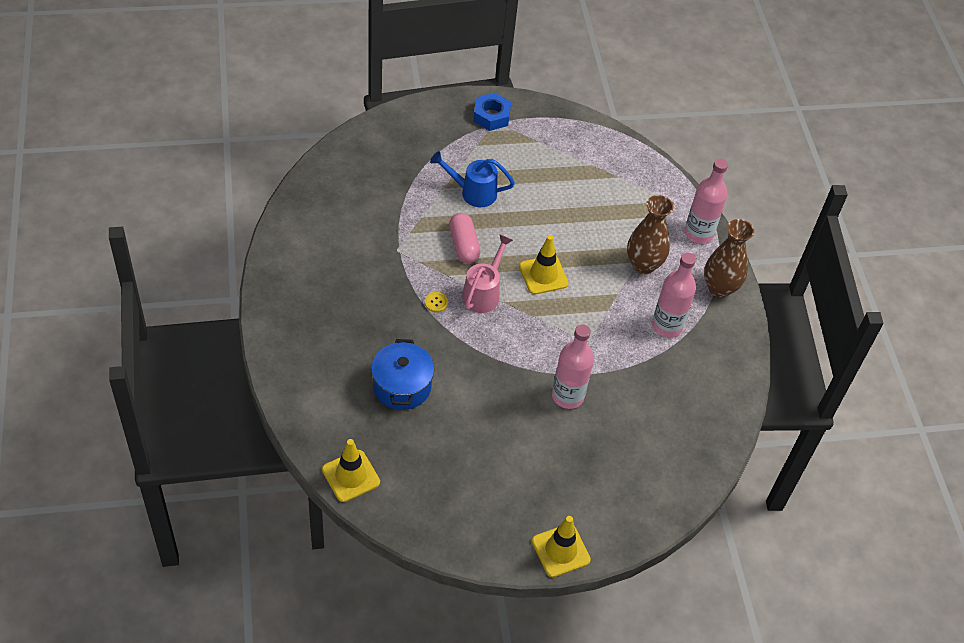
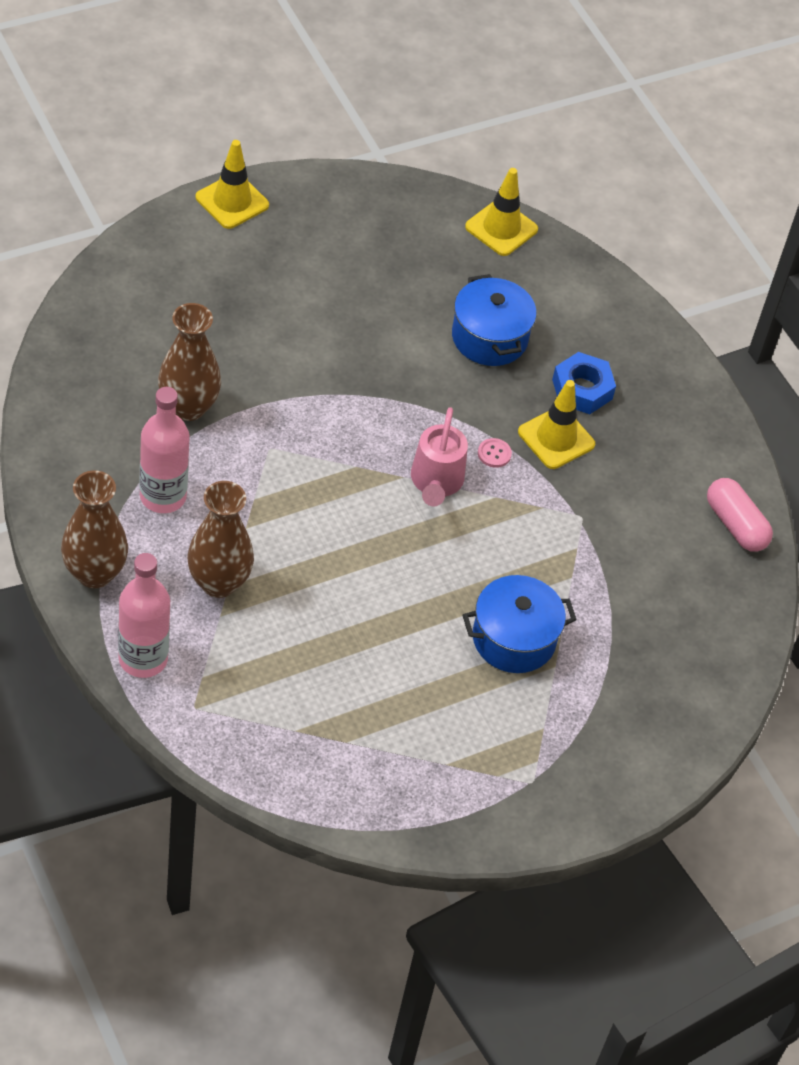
camera: 160 degrees right, 0 degrees up
yellow button [425,292,448,313] -> pink button [478,438,512,468]
blue watering can [430,151,515,207] -> blue pot [463,575,577,673]
pink capsule [449,213,481,263] -> pink capsule moved to [707,478,773,552]
blue nut [473,93,511,131] -> blue nut moved to [552,352,616,414]
yellow traffic cone [519,235,568,295] -> yellow traffic cone moved to [518,380,595,469]
pink bottle [552,324,594,409] -> none
none -> brown vase [158,303,221,421]

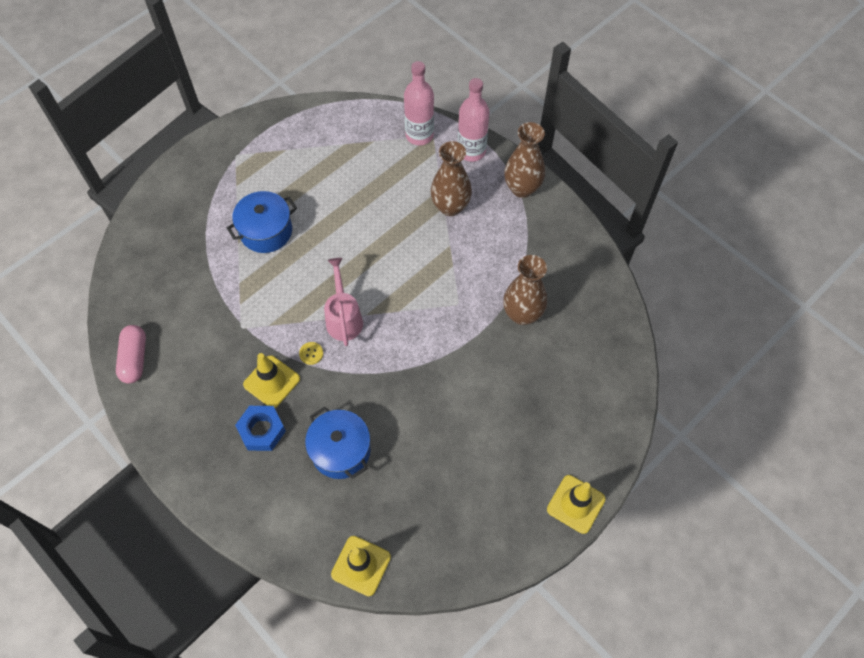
camera: 170 degrees right, 10 degrees up
pink bottle [139,387,190,513] -> pink bottle moved to [404,61,434,145]
pink button [478,438,512,468] -> yellow button [299,342,323,365]
pink capsule [707,478,773,552] -> pink capsule turned 45 degrees clockwise [116,325,146,384]

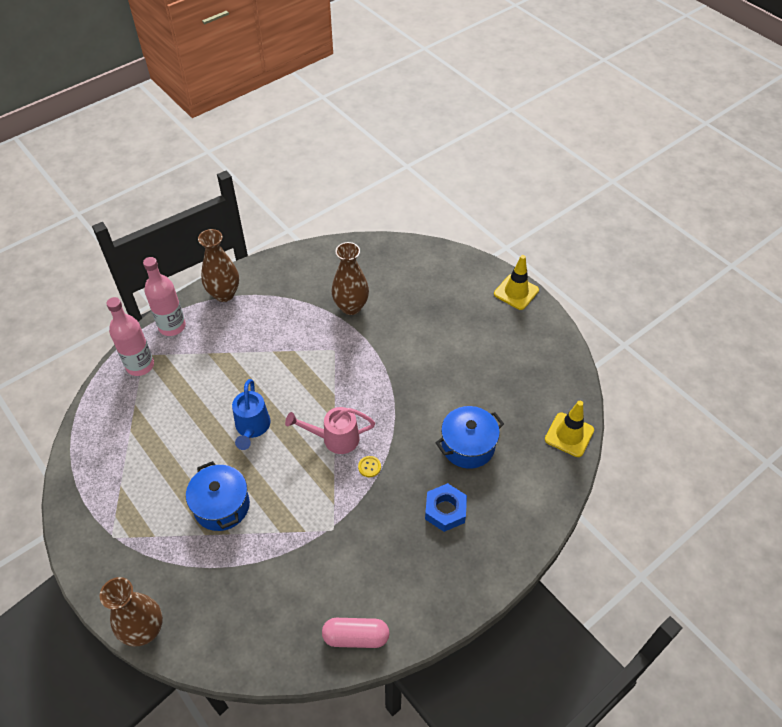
camera: 85 degrees left, 10 degrees down
yellow traffic cone [243,353,300,408] -> none
brown vase [431,141,472,216] -> brown vase moved to [100,577,163,647]
none -> blue watering can [232,379,270,450]

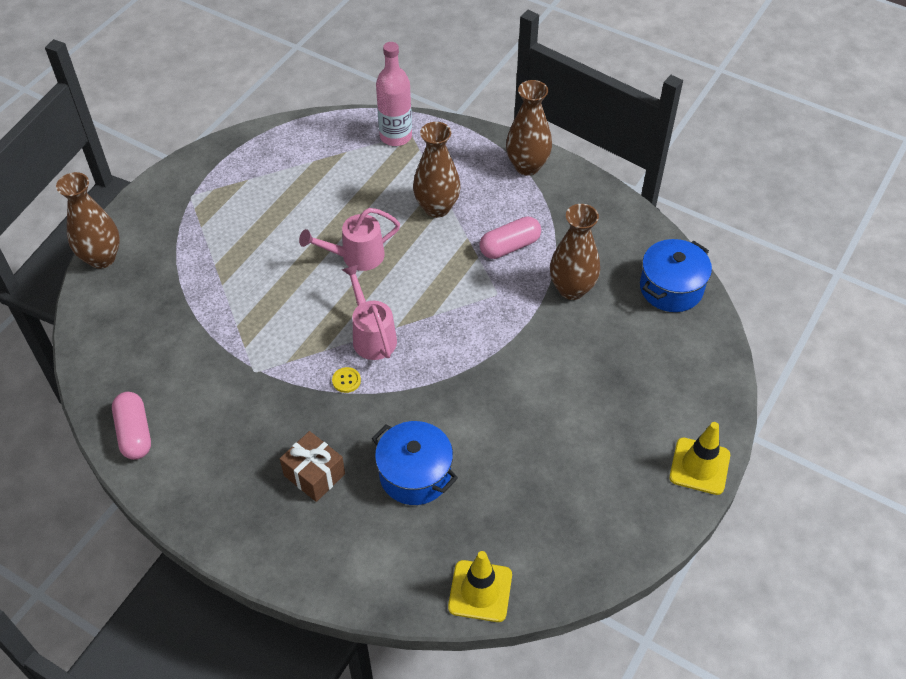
camera: 70 degrees right, 0 degrees up
pink bottle [143,257,186,336] -> none
blue pot [186,461,250,531] -> blue pot moved to [640,239,712,312]
blue watering can [232,379,270,450] -> pink watering can [299,208,400,271]
blue nut [425,483,467,532] -> brown gift [280,431,345,502]
none -> brown vase [413,122,461,218]
none -> pink capsule [479,217,541,259]

